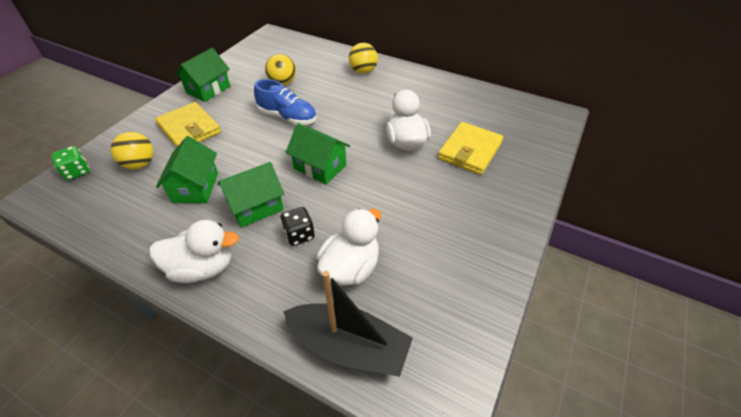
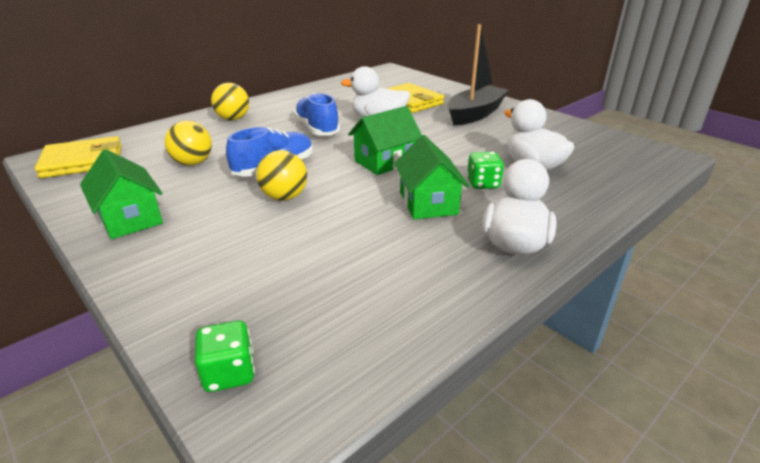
camera: 70 degrees left, 15 degrees down
yellow ball [111,132,154,169] -> yellow ball moved to [256,150,307,200]
yellow wallet [155,102,221,147] -> yellow wallet moved to [35,136,121,178]
green house [156,136,218,203] -> none
black dice [280,207,315,246] -> green dice [467,152,504,189]
black boat [283,271,413,377] -> black boat moved to [448,24,509,126]
none -> blue shoe [294,93,340,135]

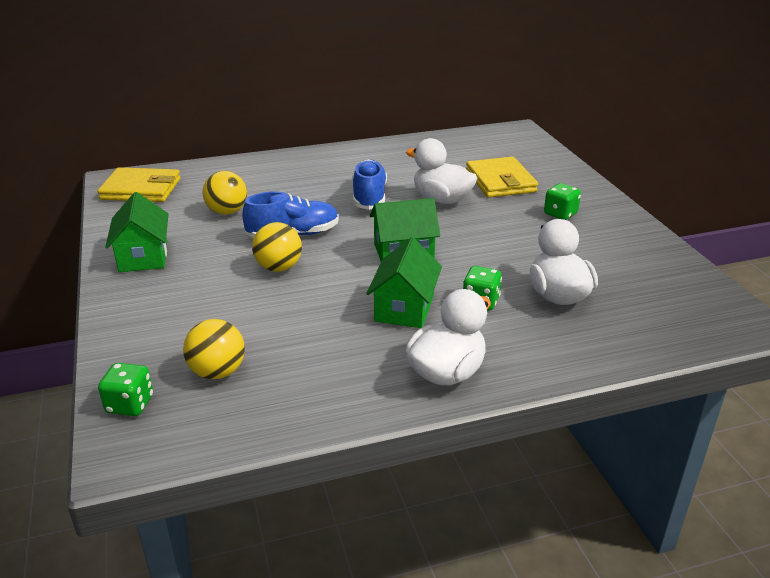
camera: 25 degrees right, 0 degrees up
yellow ball [211,83,249,120] -> yellow ball moved to [183,319,245,379]
black boat [448,24,509,126] -> green dice [544,183,581,220]

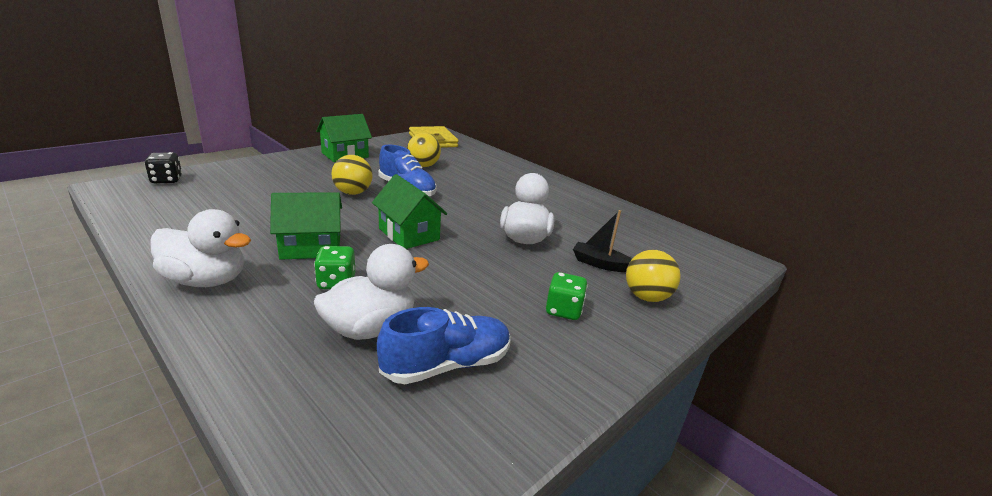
camera: 60 degrees right, 5 degrees down
green dice [98,363,153,416] -> black dice [144,152,182,184]
yellow ball [183,319,245,379] -> yellow ball moved to [626,250,681,302]
blue shoe [352,159,387,210] -> blue shoe moved to [377,307,511,384]
yellow wallet [466,157,538,197] -> black boat [573,210,632,272]

